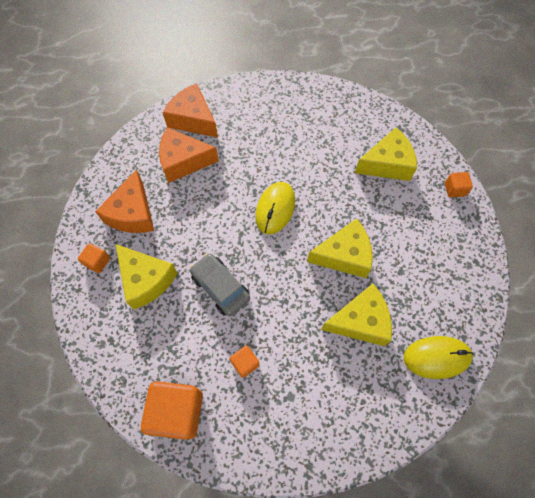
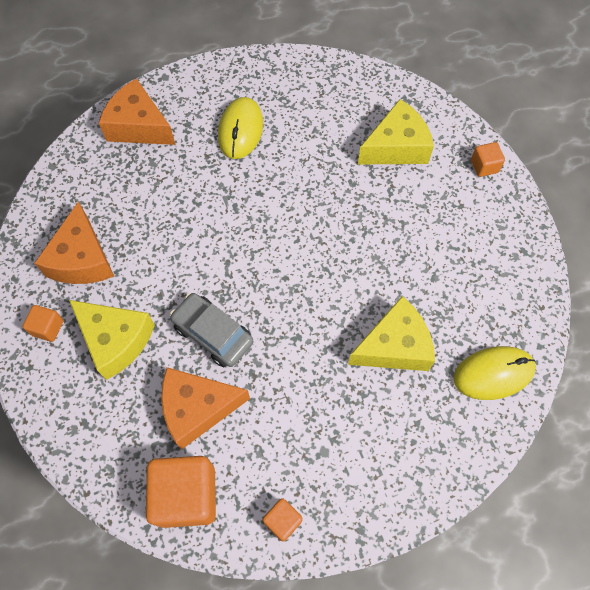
camera: 10 degrees left, 0 degrees up
orange cheese [159,127,219,183] -> orange cheese moved to [161,367,250,449]
orange cube [230,346,259,378] -> orange cube moved to [263,498,303,541]
yellow mouse [255,182,295,234] -> yellow mouse moved to [218,97,263,159]
yellow cheese [307,218,373,278] -> none

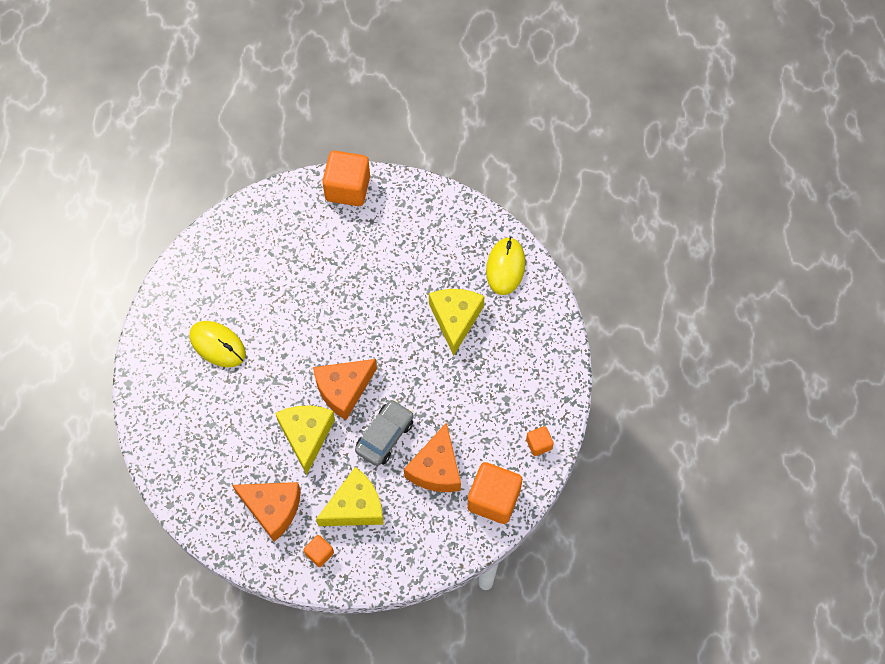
camera: 65 degrees left, 0 degrees up
orange cheese [99,78,176,145] -> orange cheese moved to [313,359,377,420]
grey car [170,293,253,367] -> grey car turned 150 degrees clockwise [355,399,414,466]
yellow cheese [358,99,434,164] -> yellow cheese moved to [275,406,335,475]
orange cube [471,142,505,177] -> orange cube [322,151,370,206], size x2.03

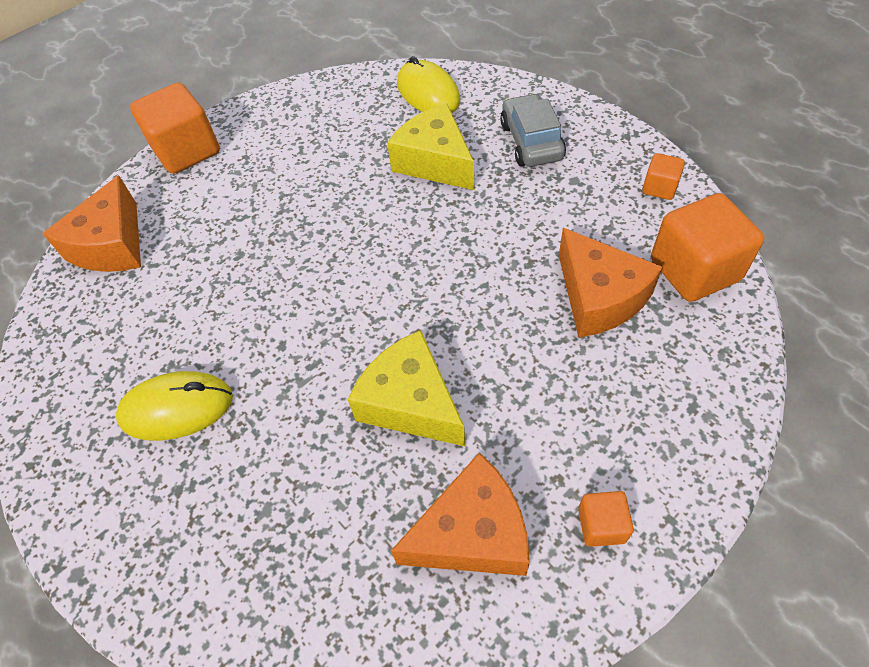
camera: 40 degrees left, 10 degrees down
orange cheese [313,359,377,420] -> orange cheese moved to [42,175,141,272]
yellow cheese [316,467,384,526] -> none
grey car [355,399,414,466] -> grey car moved to [500,93,566,167]

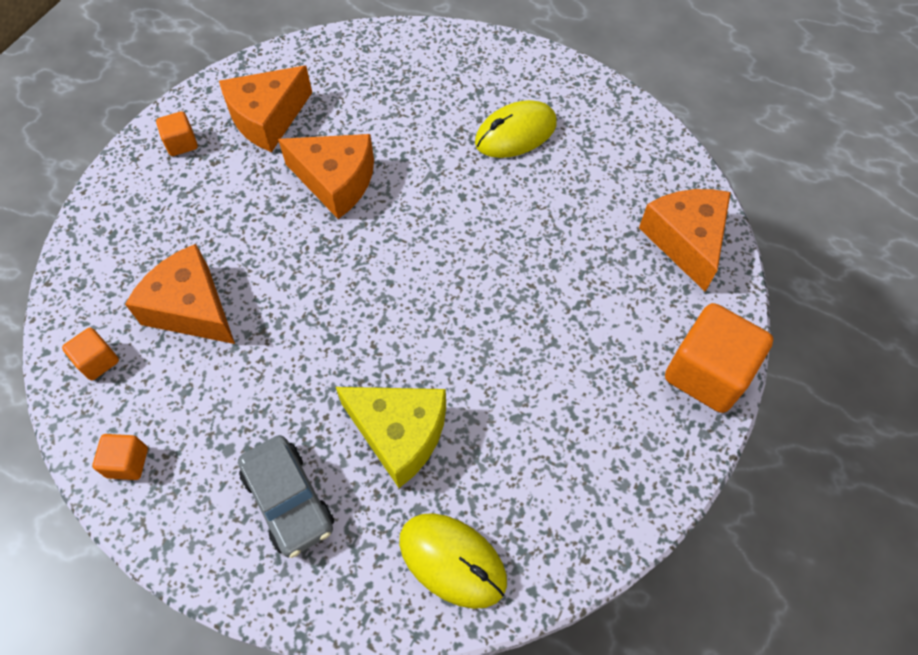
camera: 155 degrees right, 5 degrees up
yellow cheese [348,330,465,446] -> orange cheese [278,134,374,219]
orange cube [651,193,764,302] -> orange cube [62,328,119,380], size x0.49

